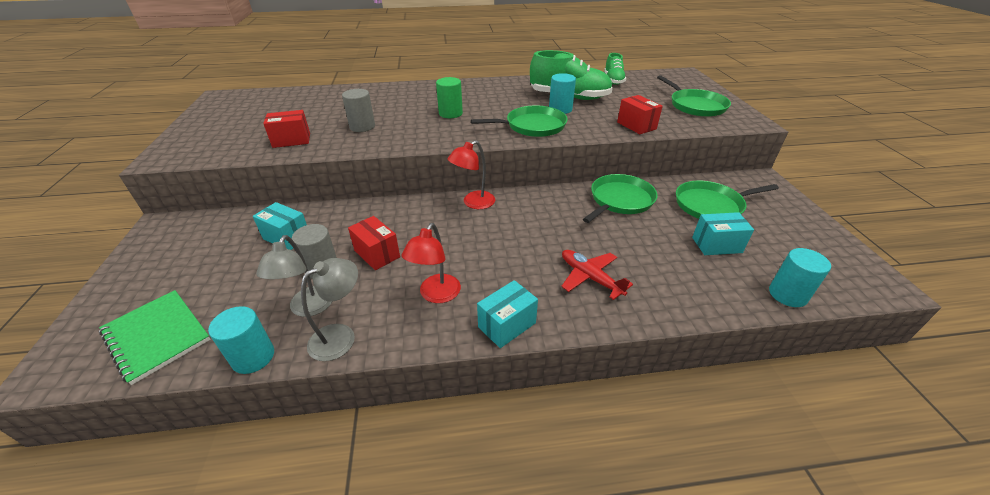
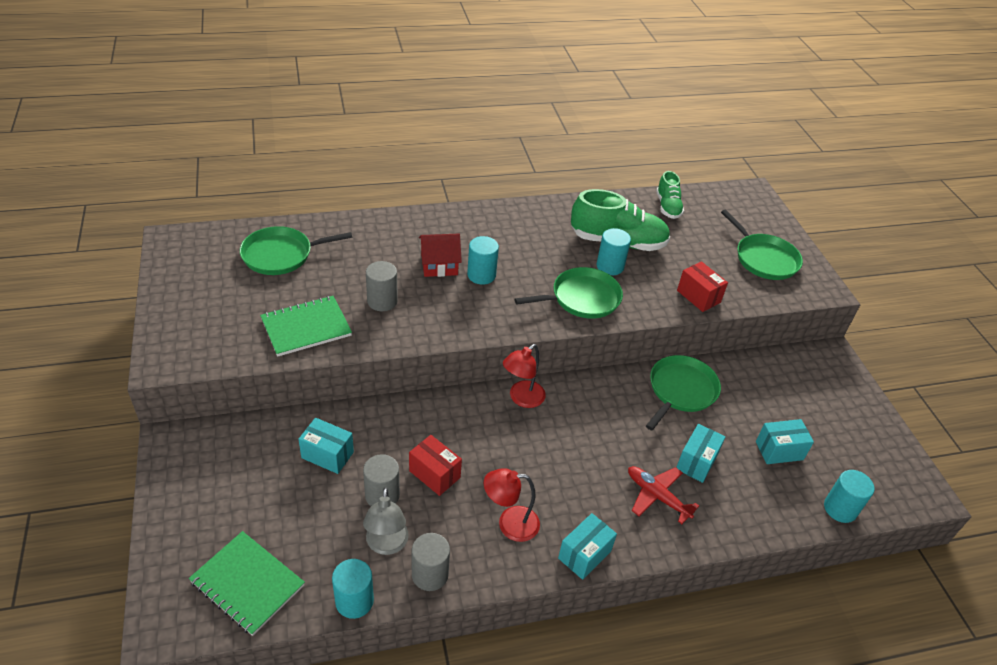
camera: 10 degrees left, 5 degrees up
red box [263,110,310,148] -> green notebook [260,296,352,357]
grey lamp [301,258,358,361] -> grey cylinder [412,533,450,591]
red lamp [402,223,461,303] -> red lamp turned 75 degrees clockwise [484,468,540,542]
green cylinder [436,77,463,118] -> turquoise cylinder [467,236,499,285]
green pan [676,180,779,219] -> green pan moved to [240,226,352,275]
none -> red house [419,234,462,277]
none -> turquoise box [676,424,725,483]

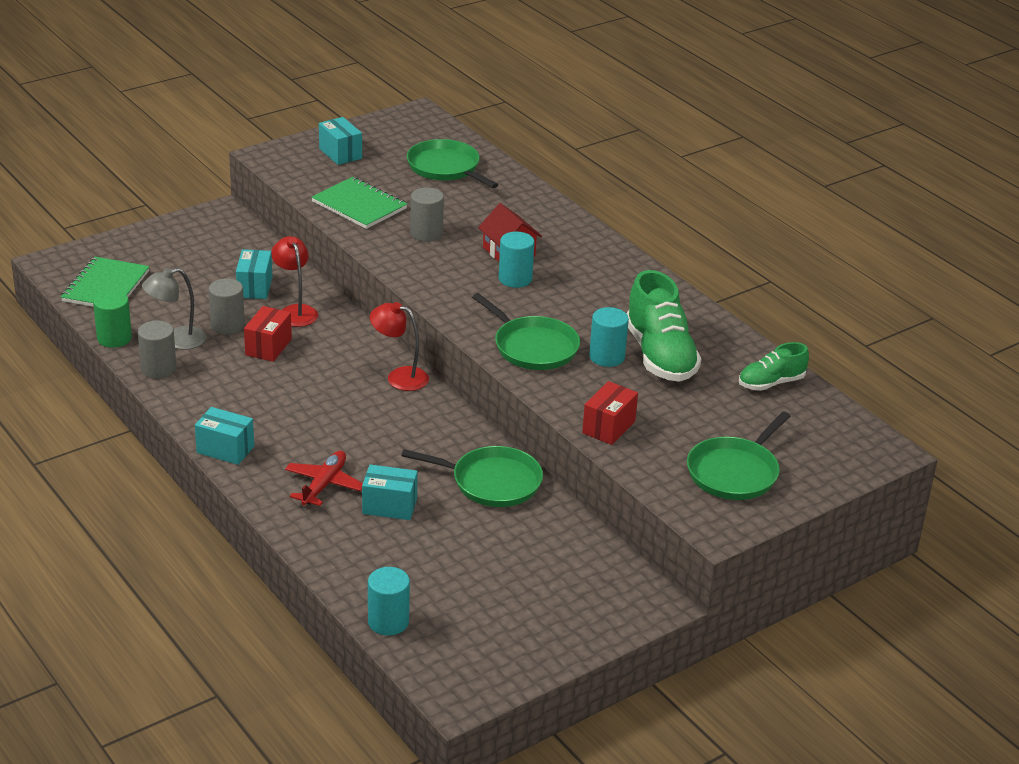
camera: 70 degrees right, 10 degrees down
turquoise cylinder [332,559,374,619] -> green cylinder [93,291,132,348]
red lamp [484,468,540,542] -> red lamp moved to [271,236,318,327]
turquoise box [756,419,814,464] -> turquoise box moved to [319,117,362,165]

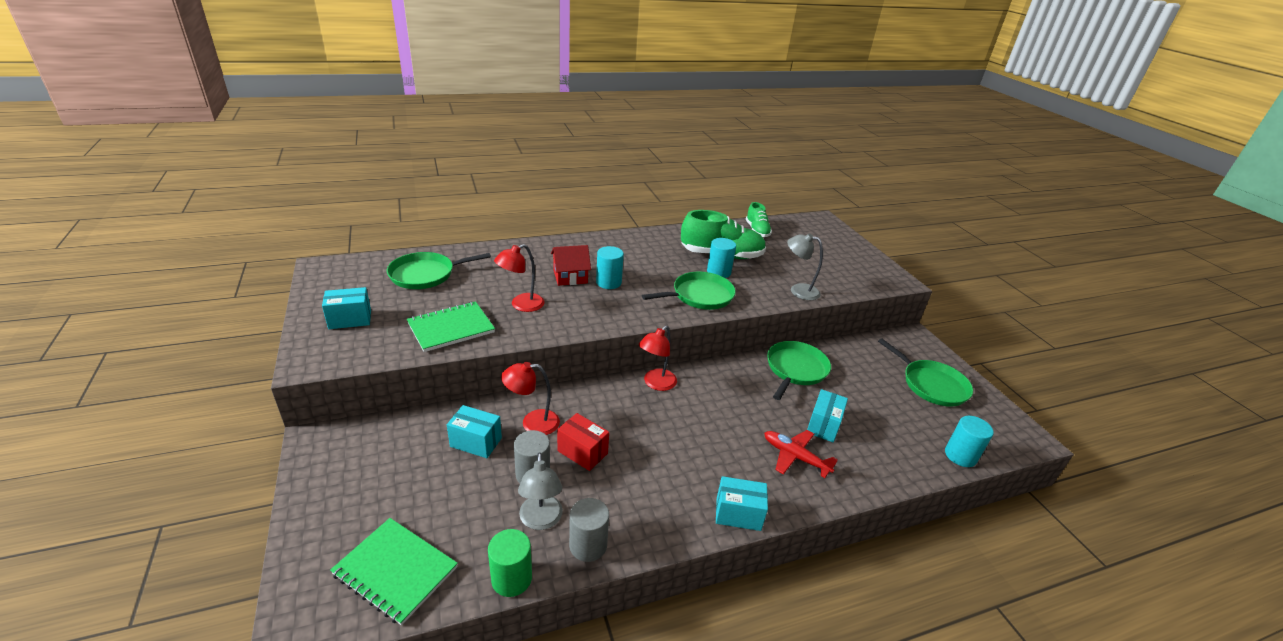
camera: 75 degrees left, 0 degrees up
turquoise box [195,407,254,465] -> turquoise box turned 60 degrees clockwise [716,476,768,531]
grey cylinder [410,187,444,242] -> red lamp [494,244,545,312]
red box [582,381,638,445] -> grey lamp [787,233,823,300]
green pan [687,411,790,500] -> green pan moved to [878,338,973,407]

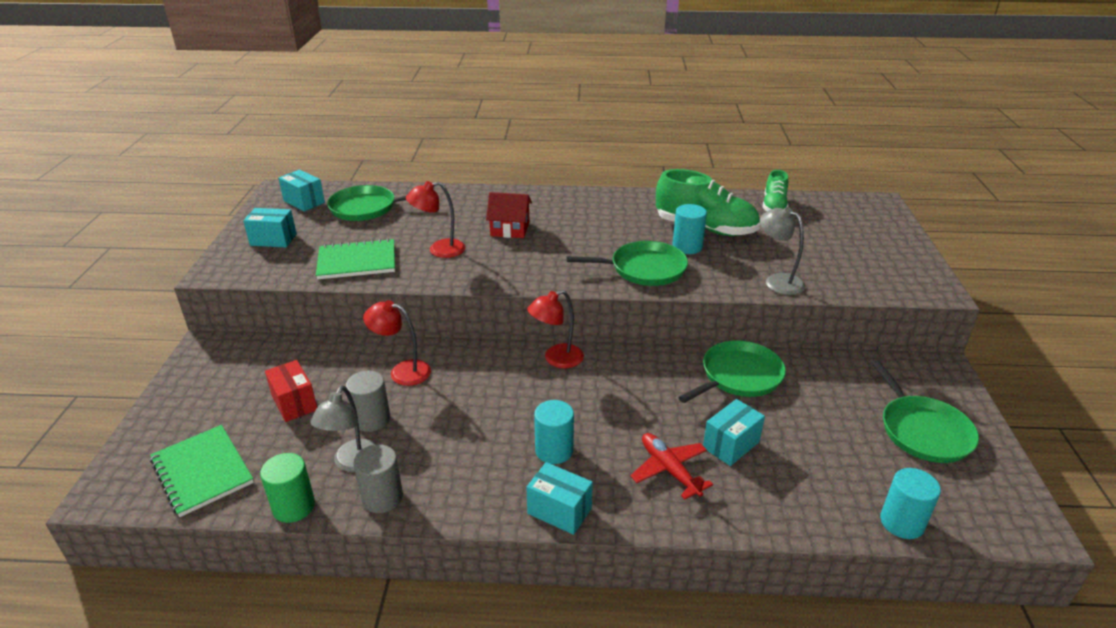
camera: 25 degrees right, 0 degrees up
turquoise box [447,405,502,458] -> turquoise box moved to [278,170,325,212]
red box [557,413,609,471] -> red box moved to [265,360,317,422]
turquoise cylinder [596,246,624,289] -> turquoise cylinder moved to [534,400,574,464]

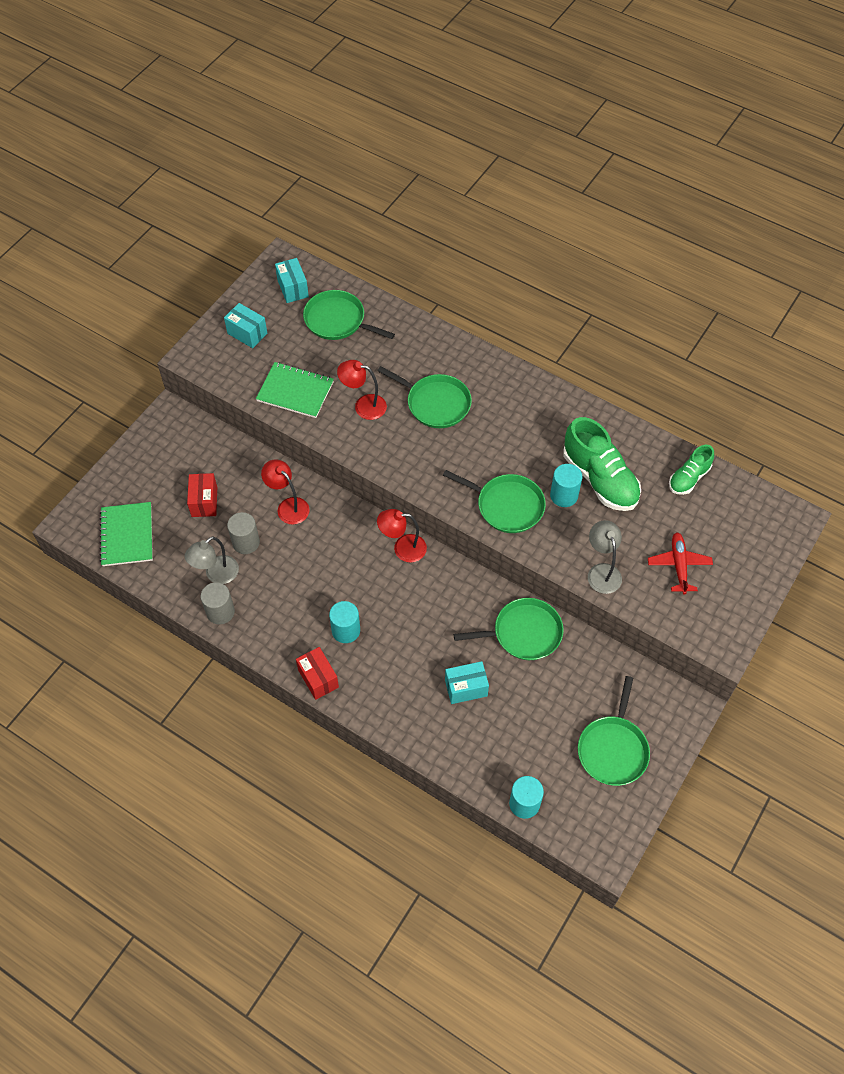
camera: 30 degrees right, 25 degrees up
green cylinder [260,453,315,523] -> none
red house [486,192,532,238] -> green pan [377,366,472,428]
turquoise box [526,462,593,535] -> red box [296,647,339,700]
red plane [630,433,713,500] -> red plane moved to [648,532,713,594]

